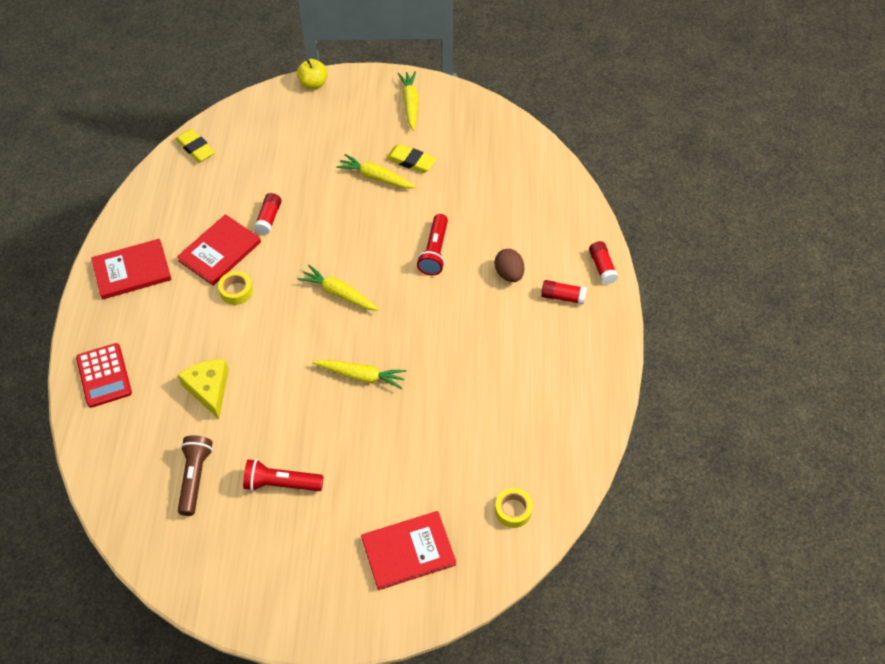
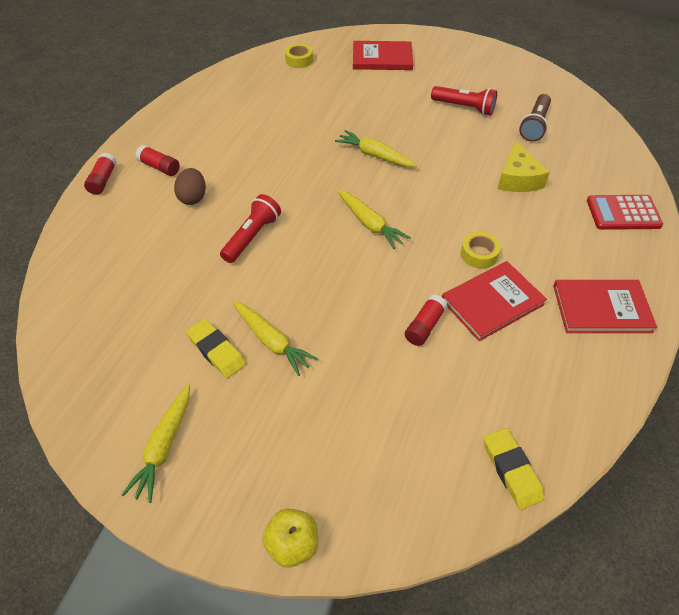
camera: 160 degrees left, 5 degrees down
red calculator [76,343,132,408] -> red calculator turned 90 degrees counterclockwise [587,195,663,230]

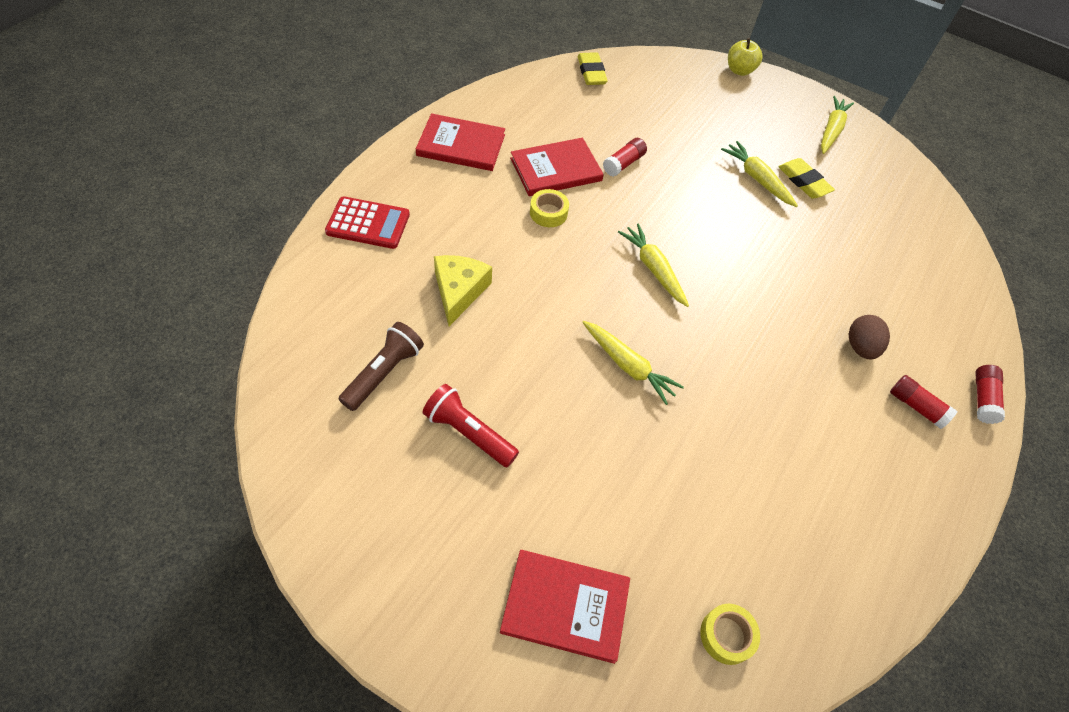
camera: 175 degrees left, 5 degrees up
red flashlight [220,194,281,263] -> none

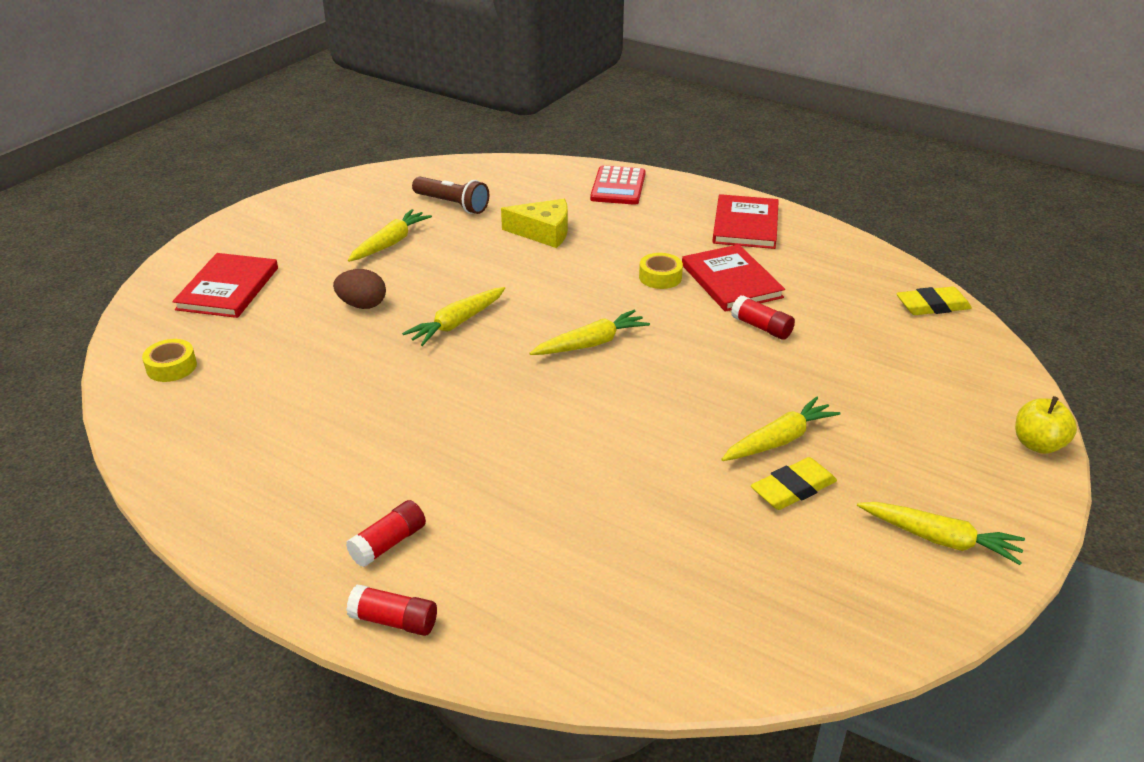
camera: 95 degrees right, 20 degrees down
red flashlight [422,384,519,467] -> yellow carrot [348,209,432,262]
brown egg [849,315,890,359] -> brown egg moved to [333,269,386,309]

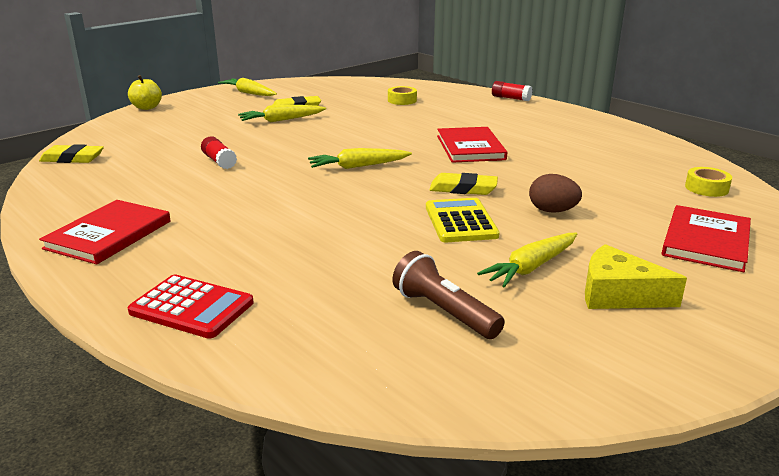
camera: 165 degrees left, 10 degrees down
red glue stick [346,500,426,567] -> none
yellow carrot [402,287,505,346] -> yellow eraser [429,173,498,195]
yellow cheese [501,199,568,248] -> yellow cheese moved to [585,244,687,309]
red calculator [590,165,646,205] -> red calculator turned 90 degrees clockwise [128,275,254,339]
yellow tape [639,253,683,289] -> yellow tape moved to [388,86,417,105]
red book [682,244,785,312] -> red book moved to [437,127,507,163]
none -> yellow calculator [426,198,500,242]

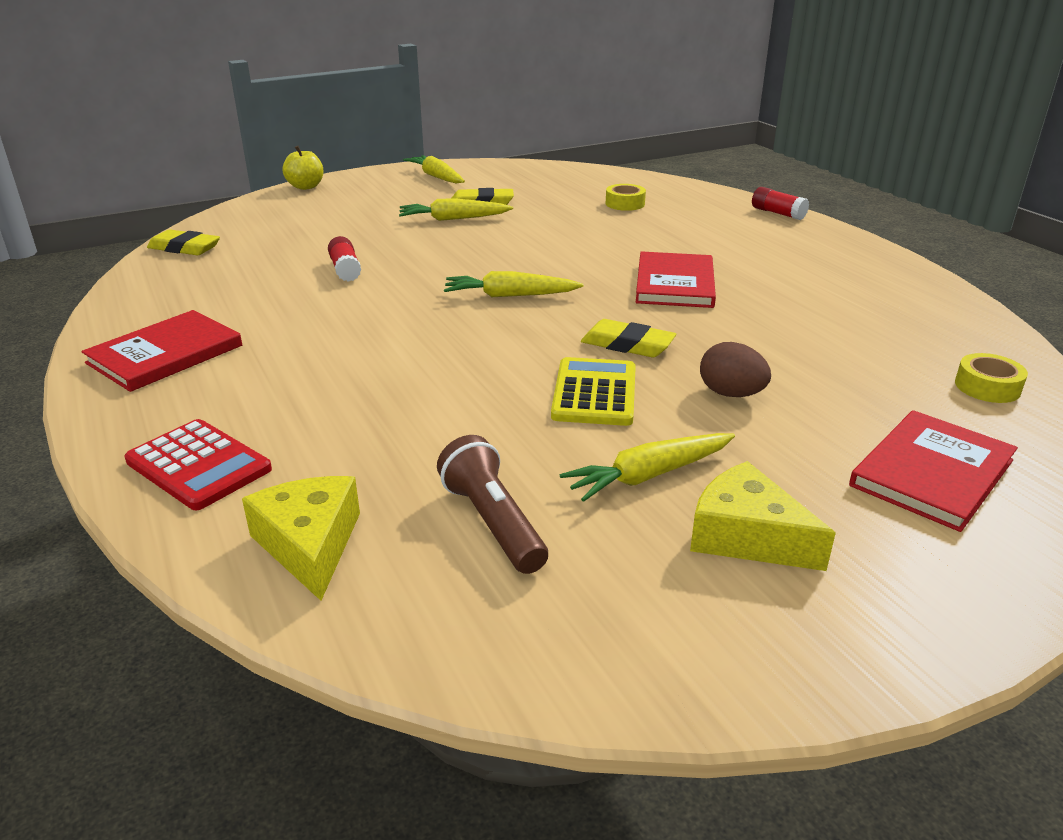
camera: 15 degrees right, 5 degrees up
none -> yellow cheese [242,476,360,601]

